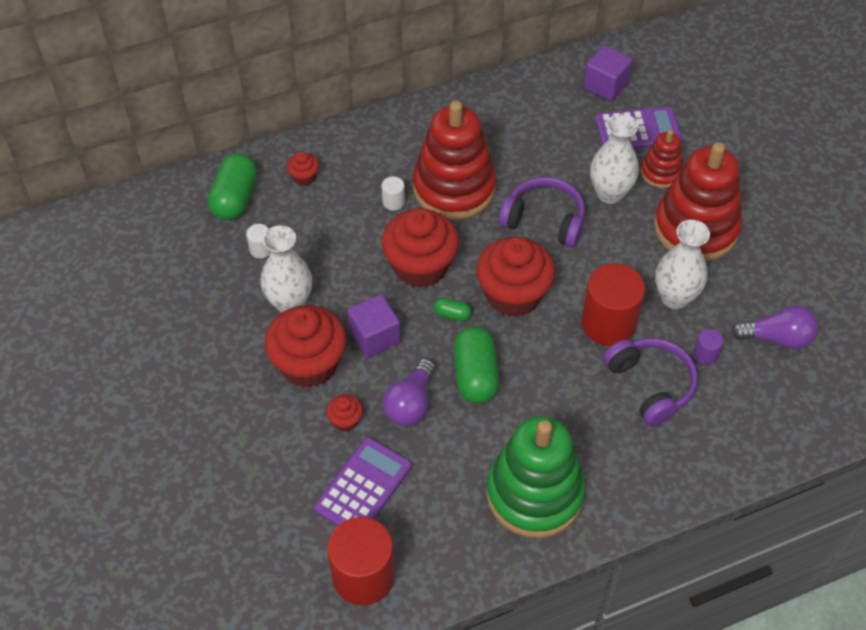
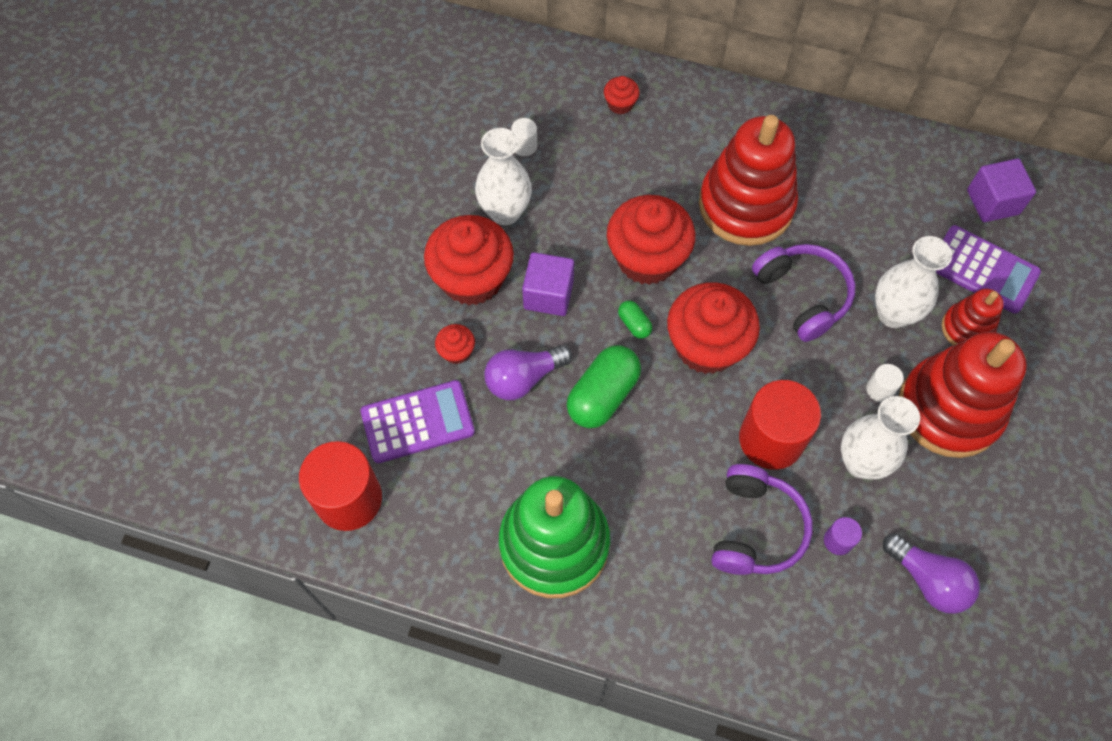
camera: 40 degrees right, 10 degrees up
green capsule [208,153,257,220] -> none
white cylinder [381,176,405,211] -> white cylinder moved to [866,364,904,402]

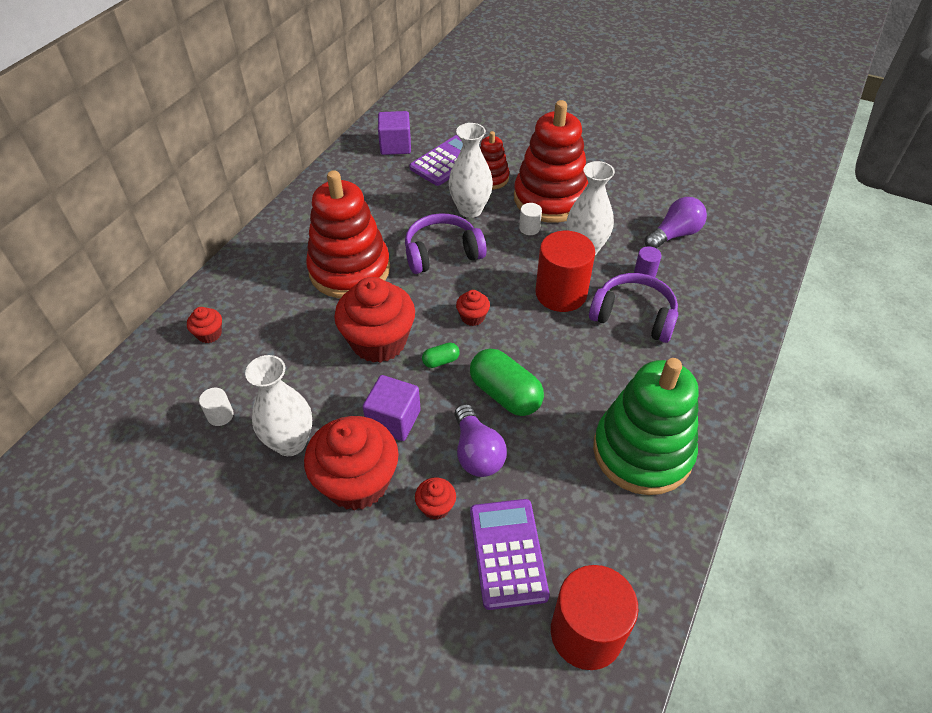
camera: 80 degrees left, 15 degrees down
red cupcake [667,282,760,374] -> red cupcake [456,290,490,326], size x0.44

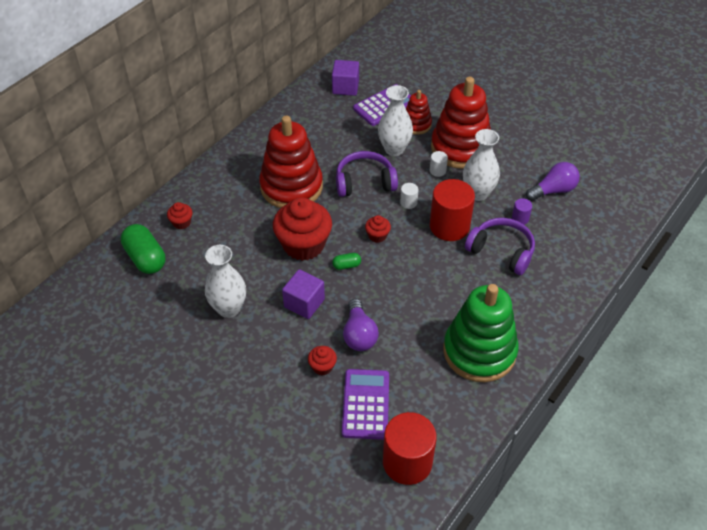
camera: 10 degrees right, 0 degrees up
white cylinder [199,388,233,426] -> white cylinder moved to [400,183,419,209]
red cupcake [304,416,399,511] -> none
green capsule [470,348,544,416] -> green capsule moved to [121,224,165,274]

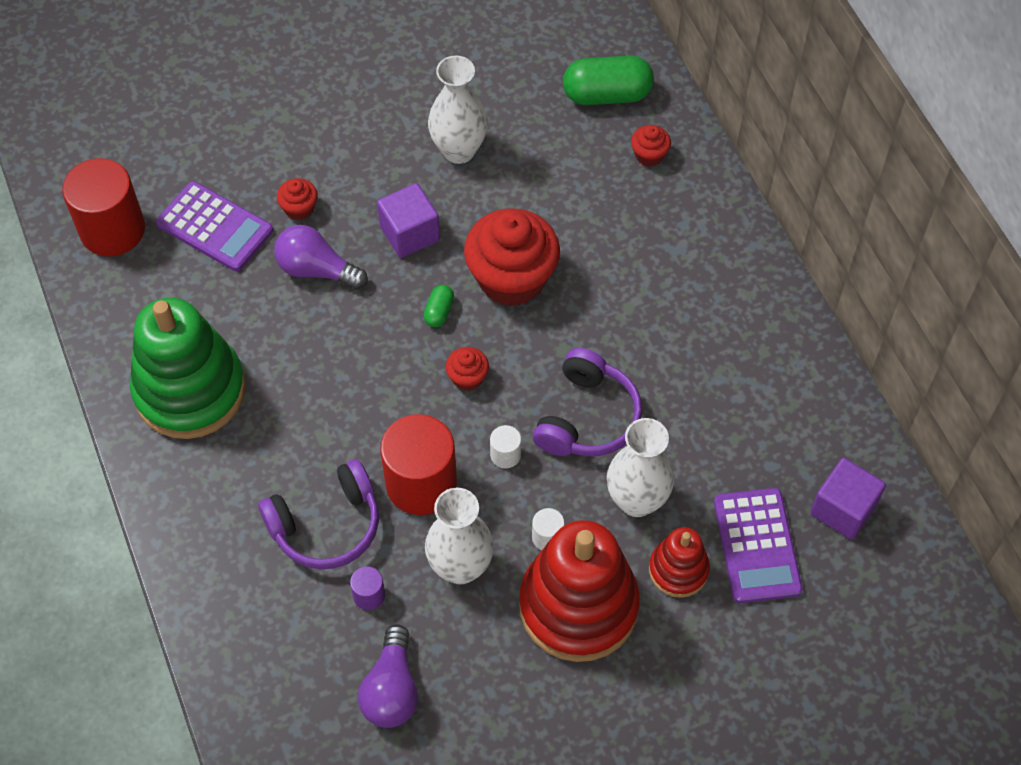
camera: 120 degrees right, 10 degrees up
red stacking toy [259,116,323,208] -> none

